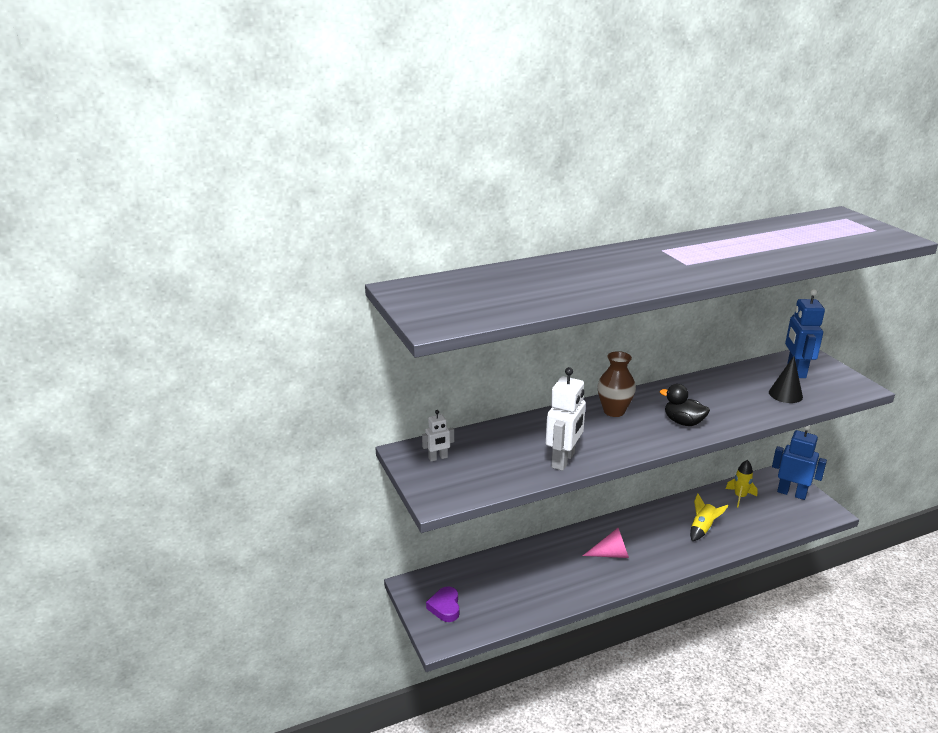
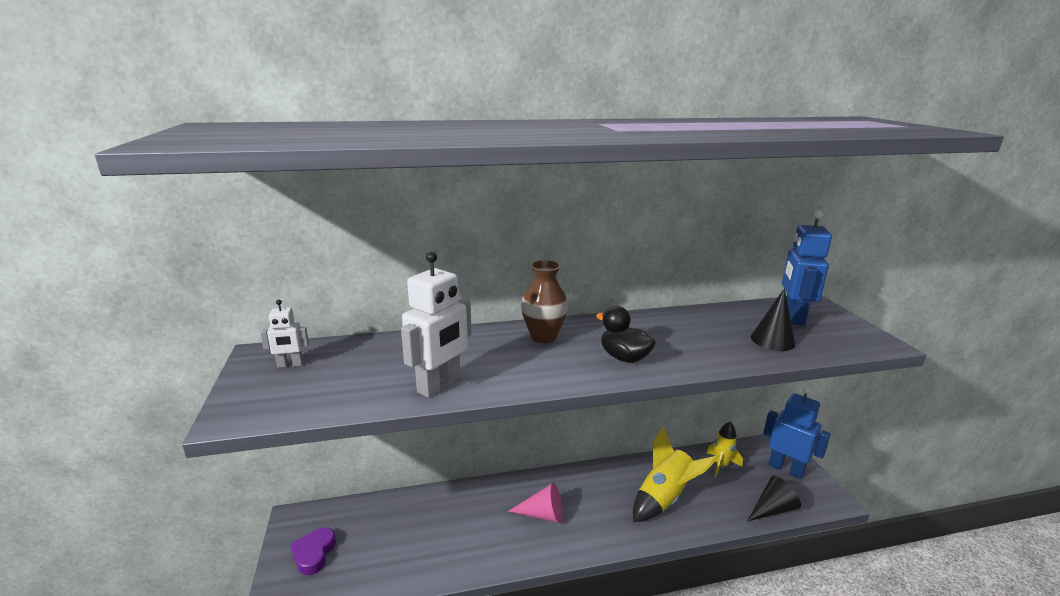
camera: 10 degrees right, 5 degrees down
yellow rocket [690,493,728,541] -> yellow rocket [633,427,718,522], size x1.62
none -> black cone [748,476,801,521]

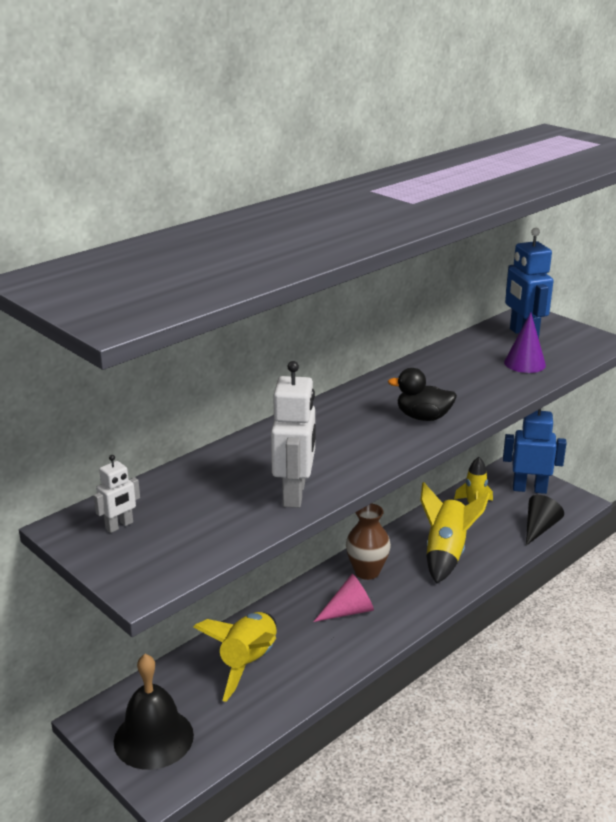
camera: 30 degrees left, 5 degrees up
purple heart [290,527,336,575] -> black bell [114,654,194,770]
brown vase [521,260,568,343] -> brown vase moved to [346,504,391,580]
black cone [751,288,795,351] -> purple cone [504,312,546,373]
none -> yellow rocket [193,612,276,702]

